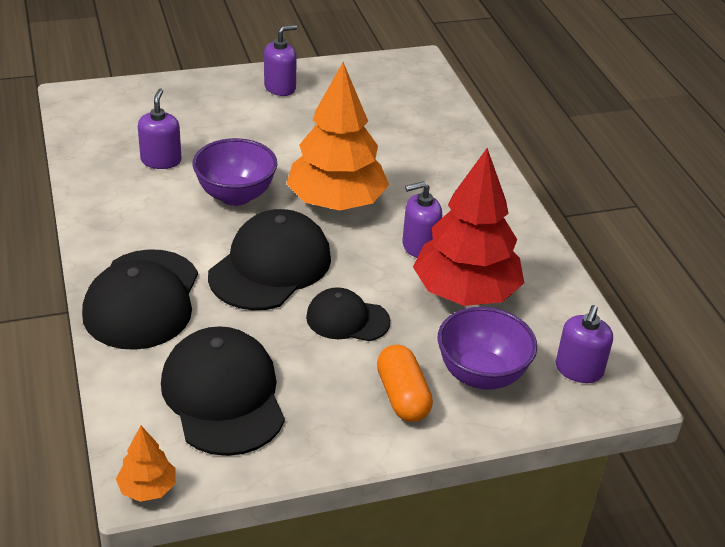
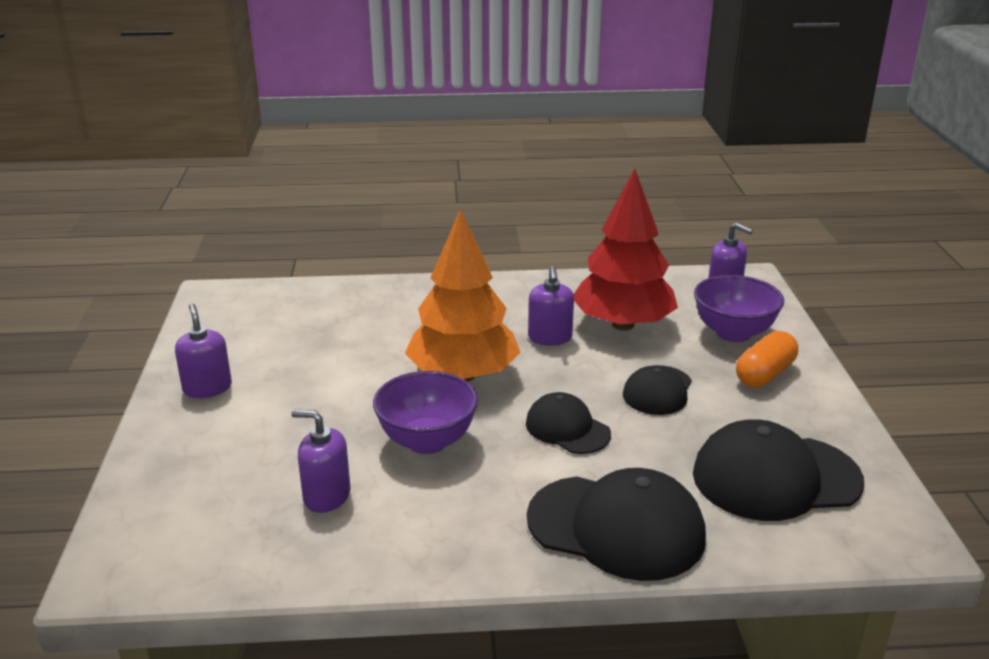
camera: 75 degrees left, 10 degrees down
orange tree [116,426,176,502] -> none
black cap [208,209,331,310] -> black cap [526,392,611,454], size x0.58
orange capsule [377,345,433,422] -> orange capsule turned 45 degrees counterclockwise [736,331,798,387]

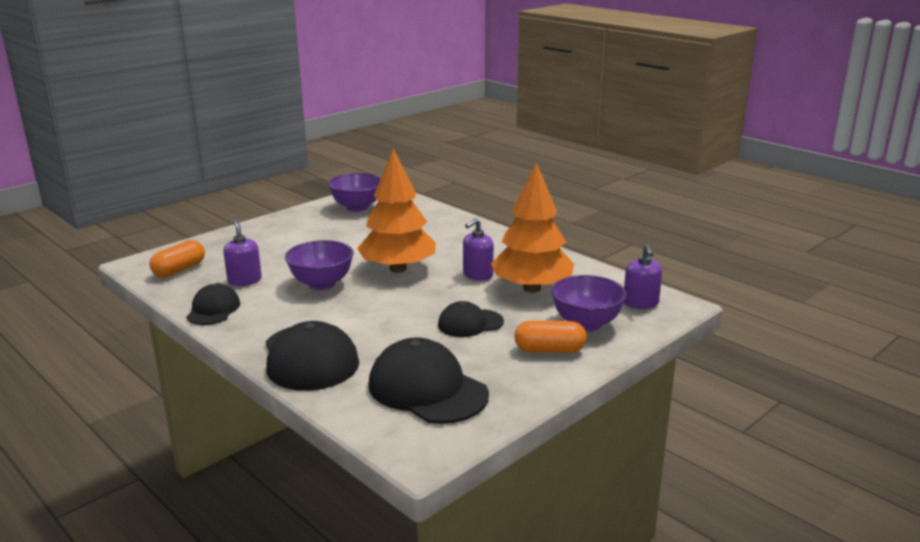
camera: 50 degrees right, 5 degrees down
purple soap dispenser [175,303,232,398] -> none
black cap [526,392,611,454] -> black cap moved to [186,284,240,325]
red tree [574,169,678,330] -> orange tree [491,163,574,293]
none -> orange capsule [149,240,205,277]
none -> purple bowl [328,173,381,212]

